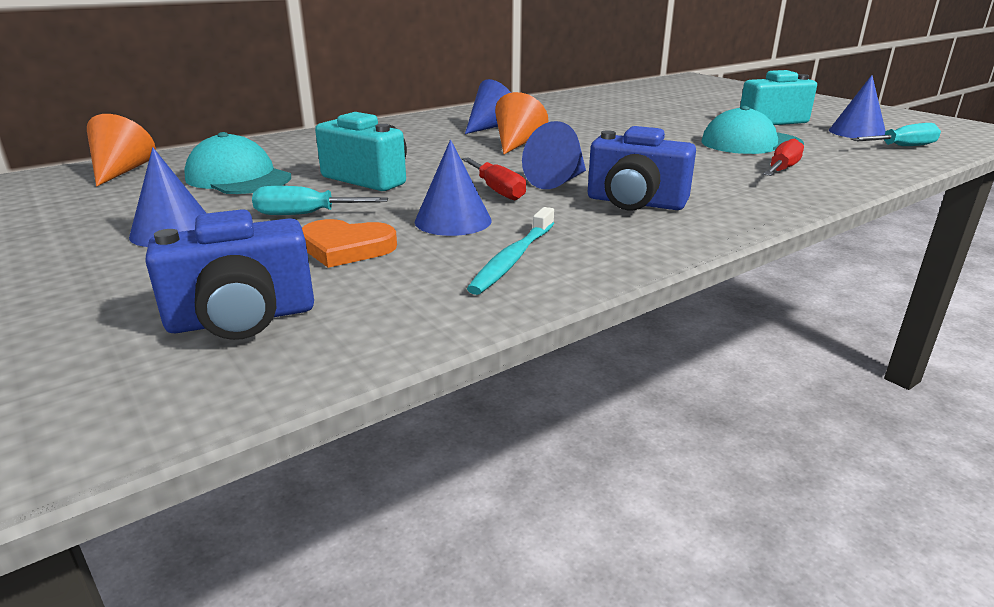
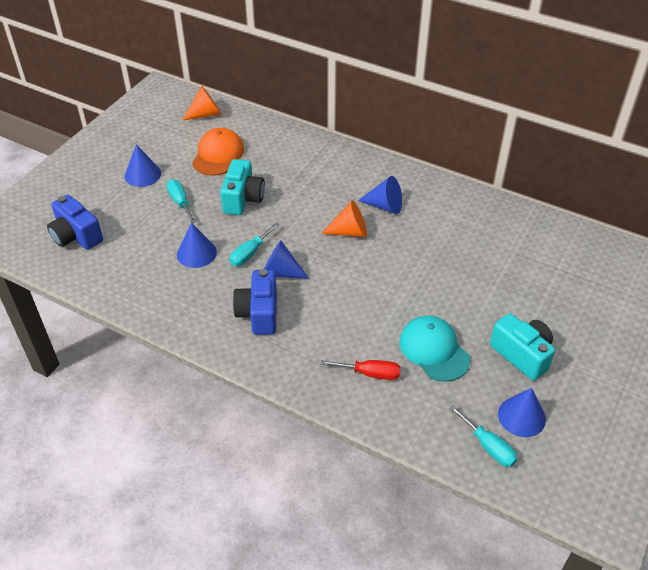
camera: 65 degrees right, 20 degrees up
turquoise cap [184,132,291,194] -> orange cap [192,128,244,176]
orange heart [302,219,397,268] -> none
red screwdriver [462,158,526,201] -> turquoise screwdriver [230,223,280,266]
turquoise toothbrush [467,207,554,295] -> none

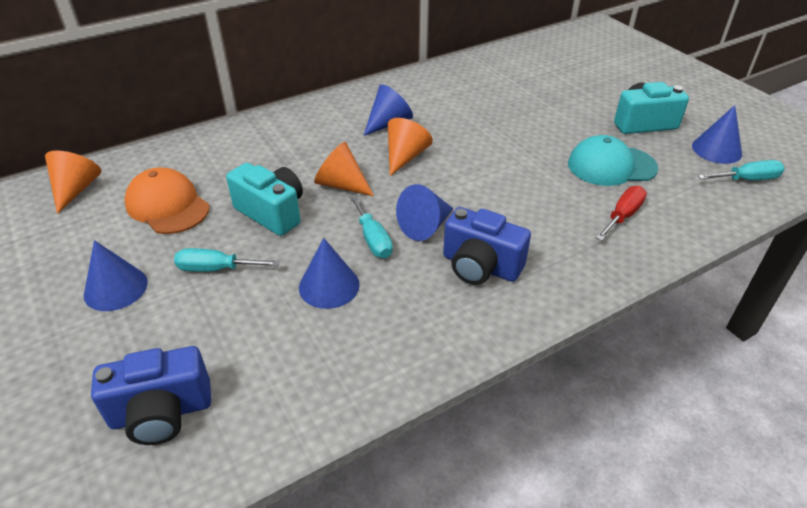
camera: 60 degrees left, 5 degrees down
none -> orange cone [314,142,374,196]

